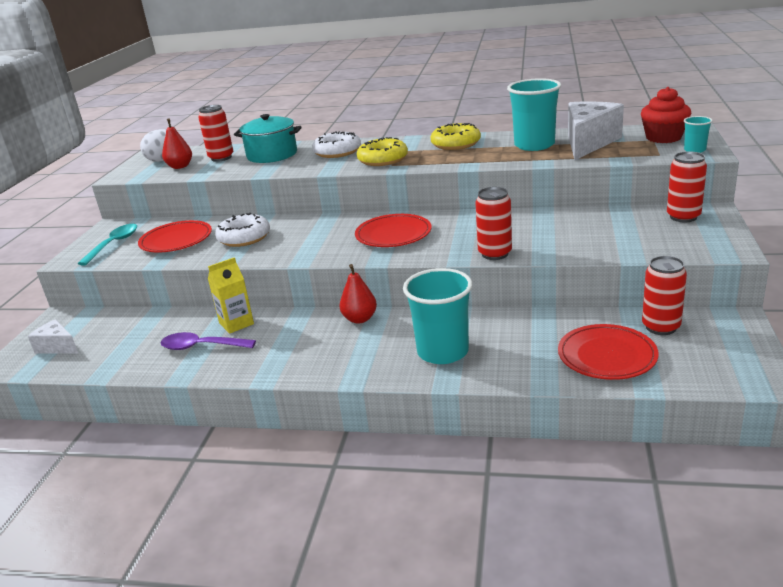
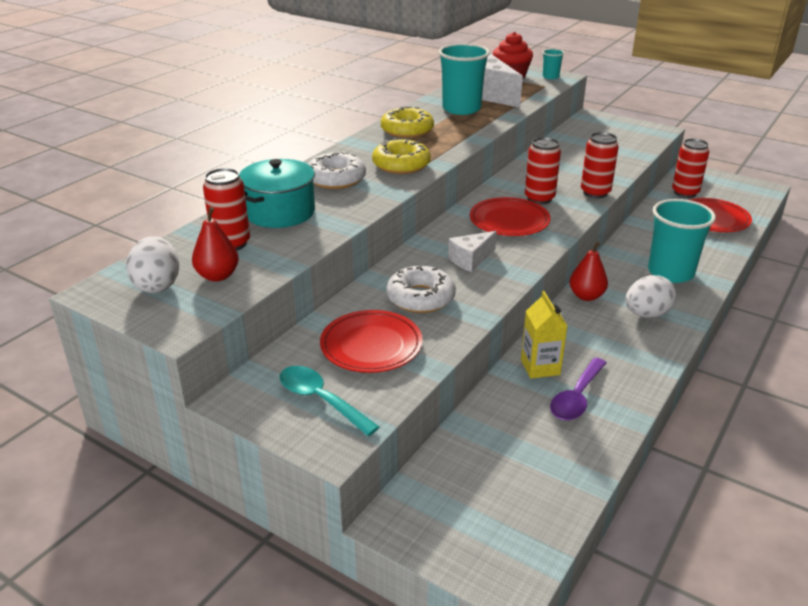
camera: 70 degrees left, 5 degrees up
white cheese [28,319,79,354] -> white cheese moved to [448,231,497,272]
red can [667,151,707,222] -> red can moved to [525,137,561,204]
none -> white egg [626,275,676,318]

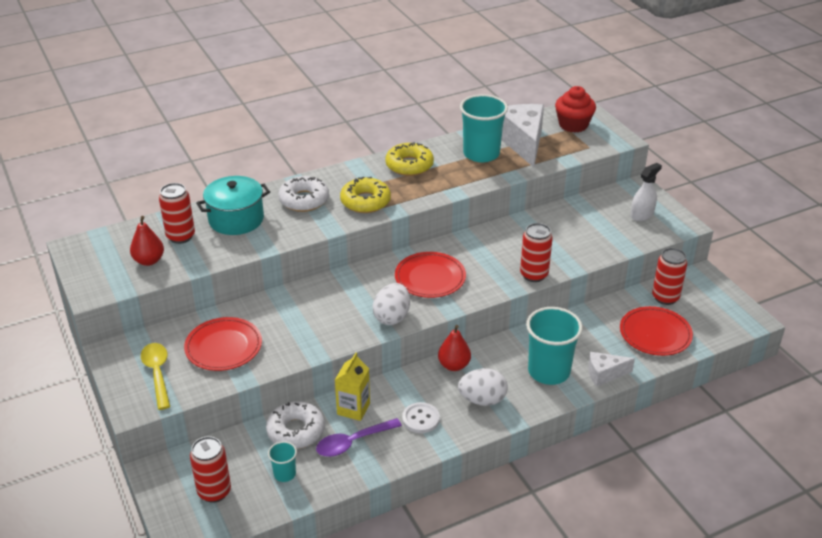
camera: 30 degrees right, 5 degrees up
white egg [126,236,179,293] -> white egg moved to [372,283,410,325]
turquoise spoon [280,366,379,436] -> yellow spoon [141,343,170,410]
white donut [386,266,456,313] -> white donut moved to [266,401,325,449]
white cheese [448,231,497,272] -> white cheese moved to [588,352,635,387]
red can [525,137,561,204] -> red can moved to [190,436,231,503]
turquoise cup [543,49,564,79] -> turquoise cup moved to [268,441,297,482]
none -> white button [402,402,440,433]
none -> white spray bottle [630,163,662,221]

